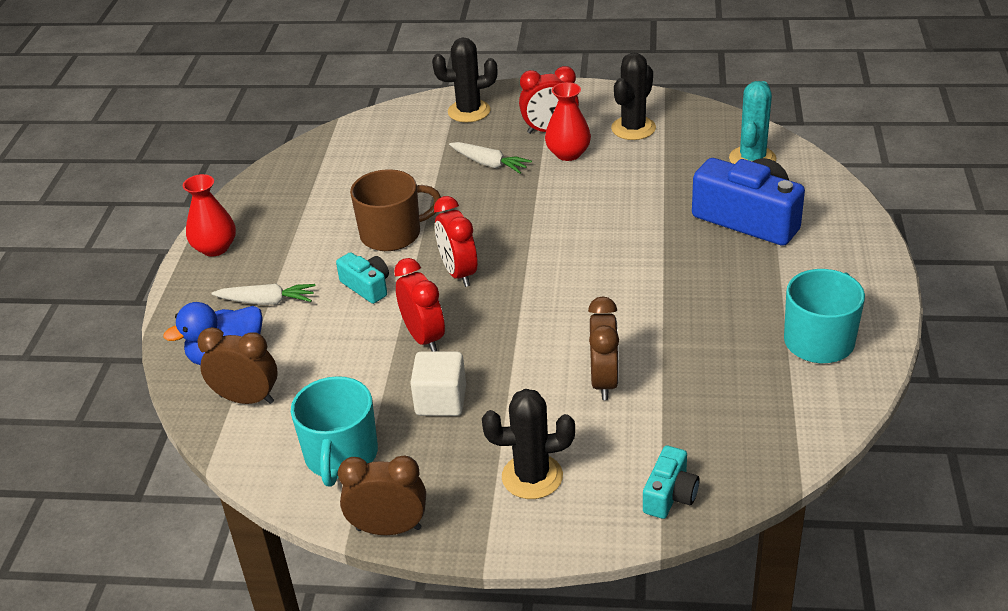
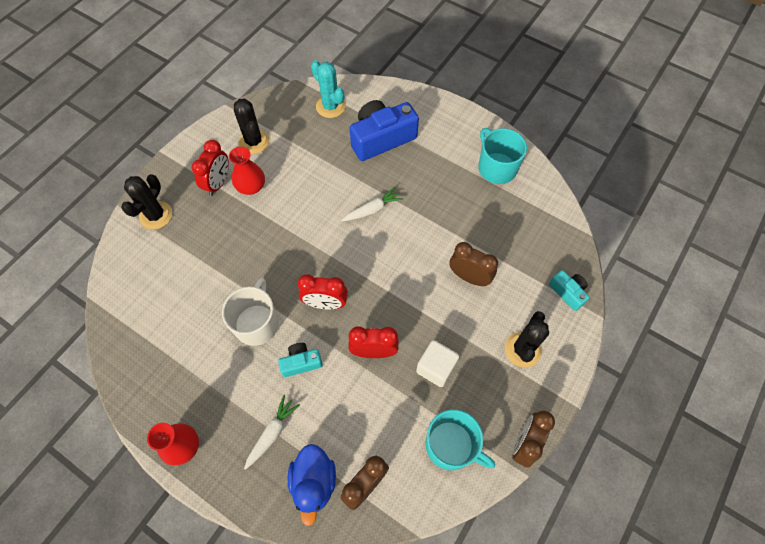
camera: 65 degrees left, 25 degrees up
brown mug [350,169,441,251] -> white mug [222,278,279,346]
white carrot [449,142,532,174] -> white carrot moved to [341,187,403,221]

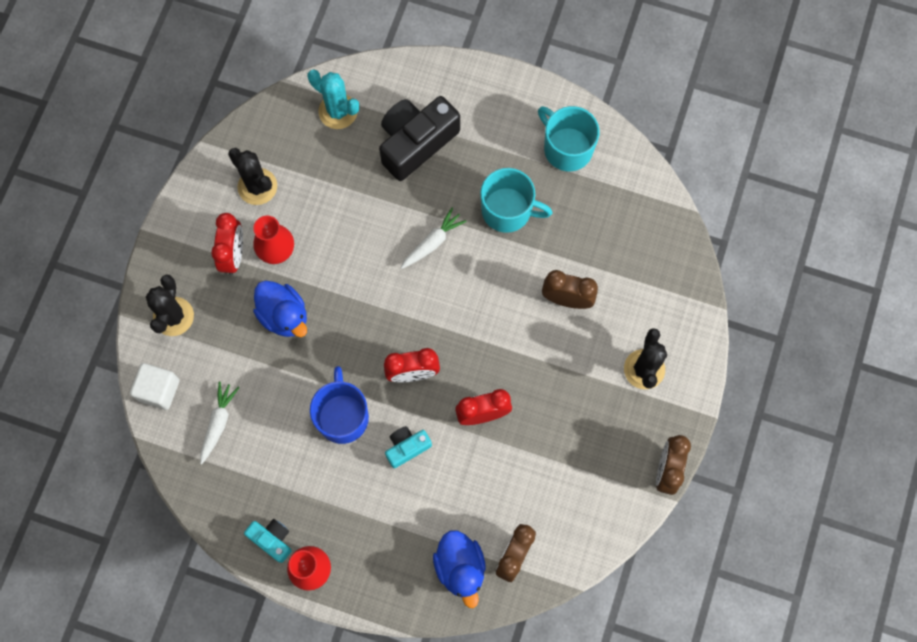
camera: 15 degrees left, 10 degrees up
white mug [222,278,279,346] -> blue mug [310,366,369,444]
white carrot [244,395,300,470] -> white carrot moved to [200,381,239,464]
blue camera [350,100,419,161] -> black camera [379,96,460,181]
white cube [416,340,459,387] -> white cube moved to [130,363,179,410]
turquoise mug [426,409,495,470] -> turquoise mug moved to [480,168,553,233]
turquoise camera [549,270,590,311] -> turquoise camera moved to [244,519,292,563]
none -> blue duck [253,280,307,337]

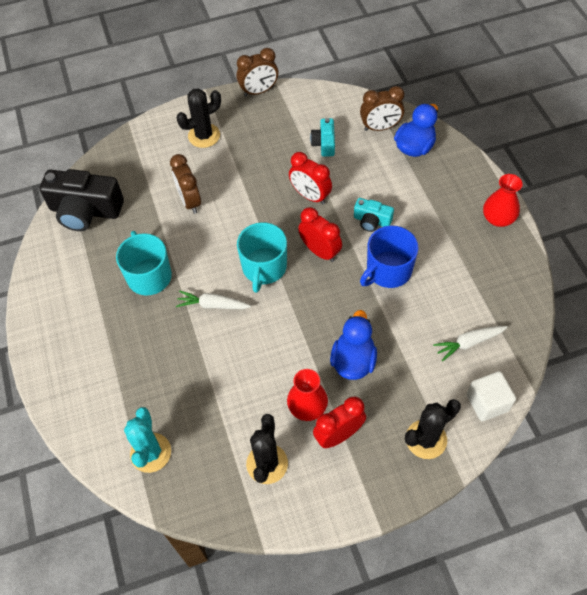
camera: 125 degrees left, 15 degrees down
turquoise camera [244,519,292,563] -> turquoise camera moved to [310,118,335,157]
black camera [379,96,460,181] -> black camera moved to [39,169,124,231]
turquoise mug [538,106,599,172] -> turquoise mug moved to [237,222,287,293]

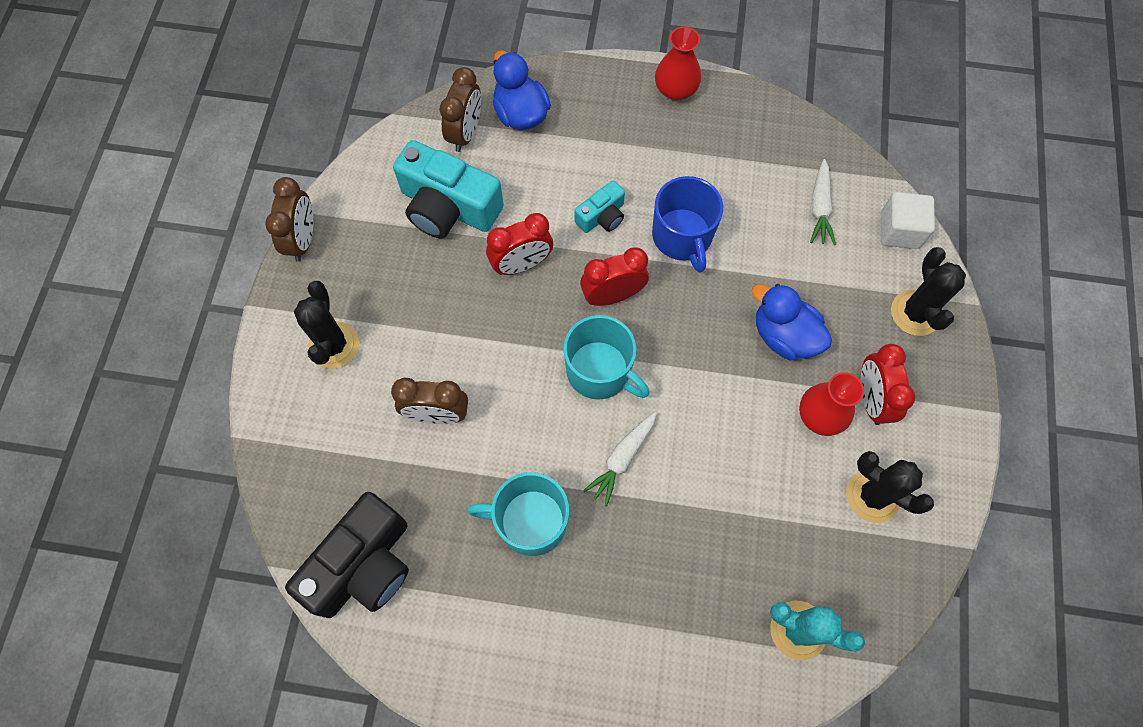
camera: 65 degrees left, 10 degrees up
turquoise camera [310,118,335,157] -> turquoise camera [393,140,504,239], size x1.96

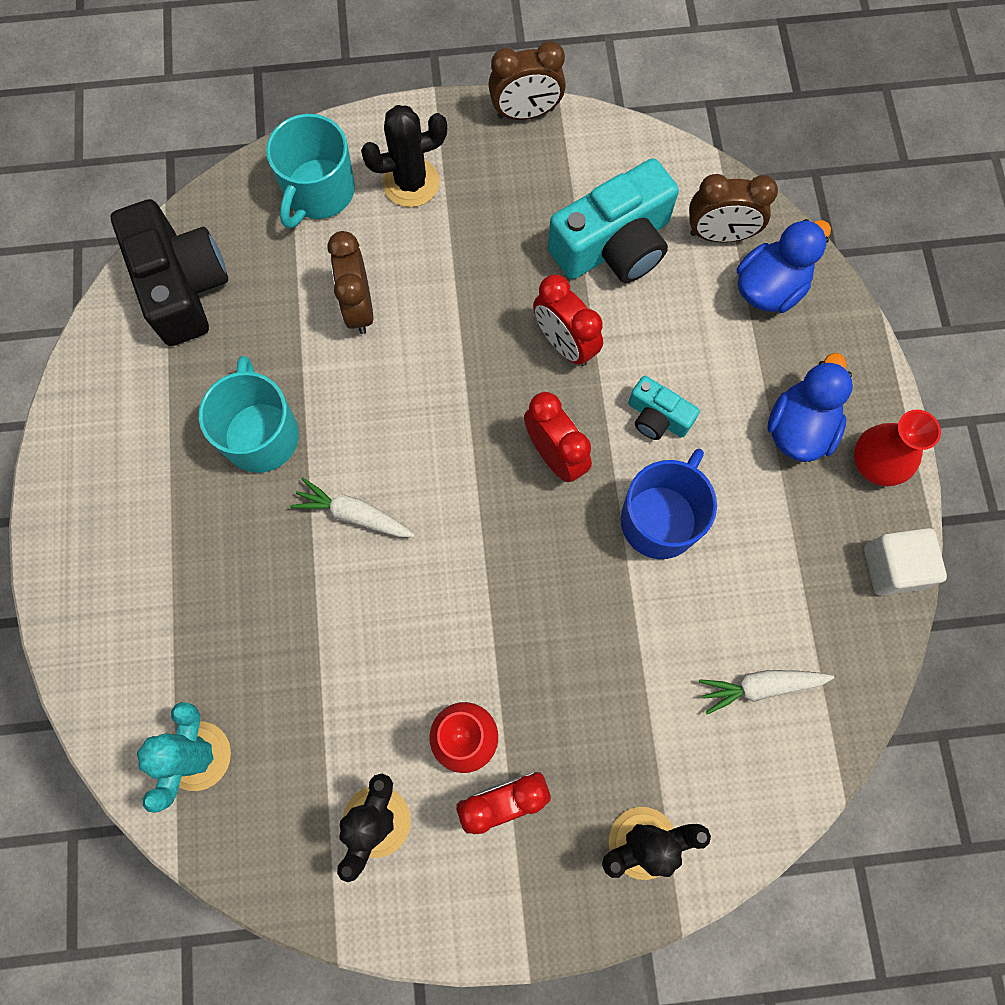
camera: 75 degrees right, 5 degrees up
black camera [285,492,409,618] -> black camera turned 135 degrees counterclockwise [111,199,228,346]
turquoise camera [393,140,504,239] -> turquoise camera turned 135 degrees counterclockwise [548,158,679,283]
turquoise mug [563,315,649,400] -> turquoise mug moved to [266,114,355,229]
blue mug [652,176,723,273] -> blue mug turned 150 degrees clockwise [621,449,717,559]
blue duck [752,284,832,360] -> blue duck moved to [767,353,853,462]
white cube [880,192,935,249] -> white cube moved to [864,528,947,596]

